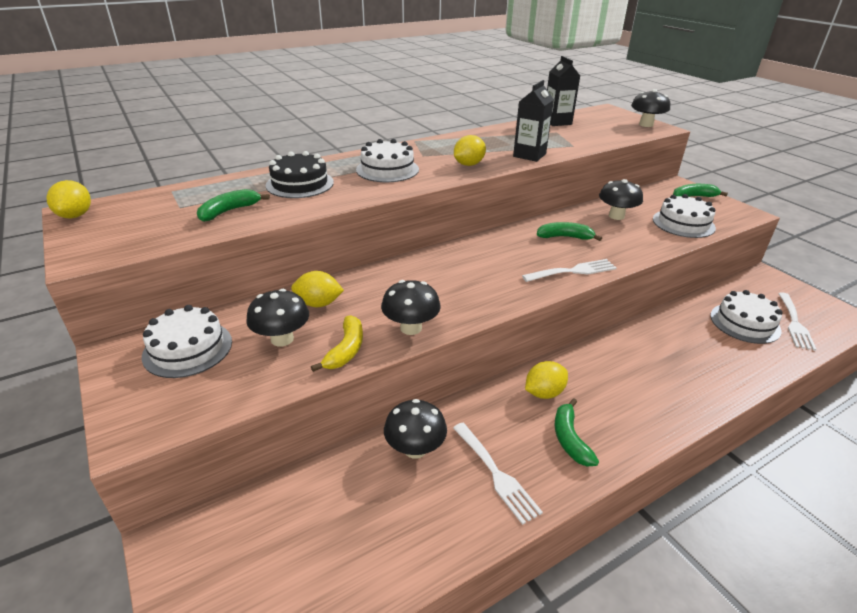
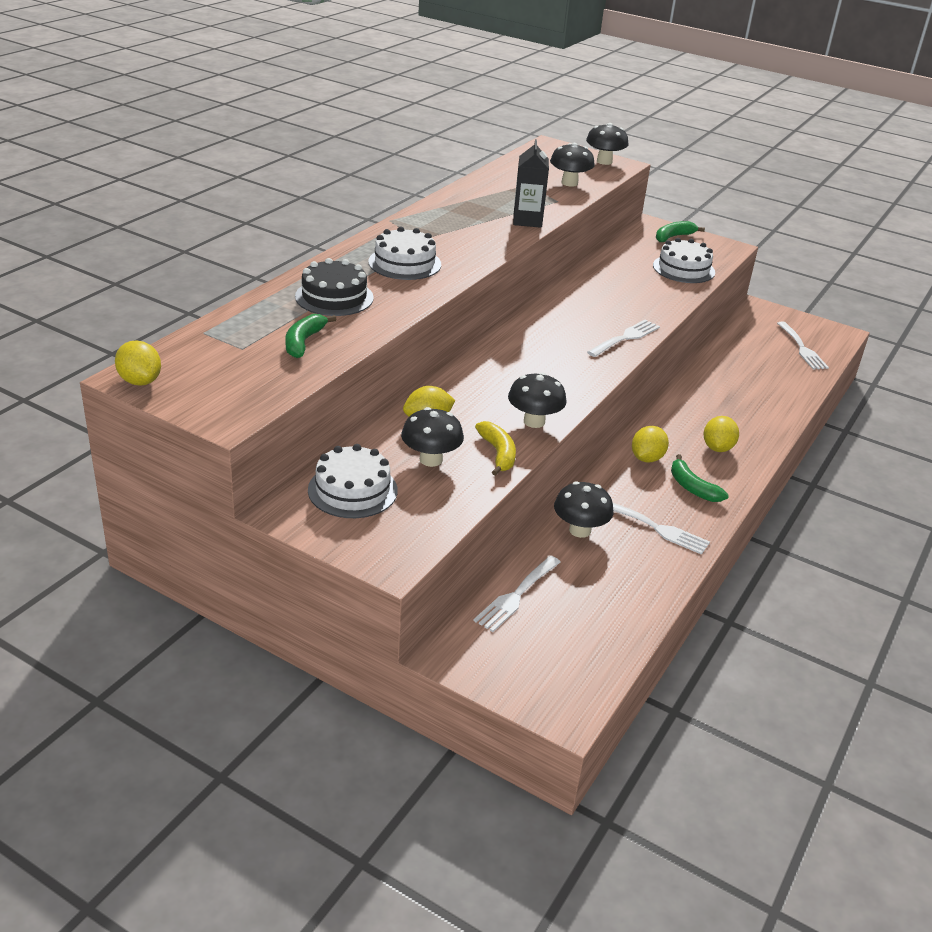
camera: 30 degrees left, 0 degrees up
yellow lemon [454,135,486,166] -> yellow lemon moved to [703,416,739,452]
green banana [537,222,602,241] -> none
black carton [547,56,580,126] -> none
black mushroom [599,179,643,220] -> black mushroom moved to [550,143,595,187]
white cake [710,290,783,344] -> none
none -> white fork [473,556,561,632]

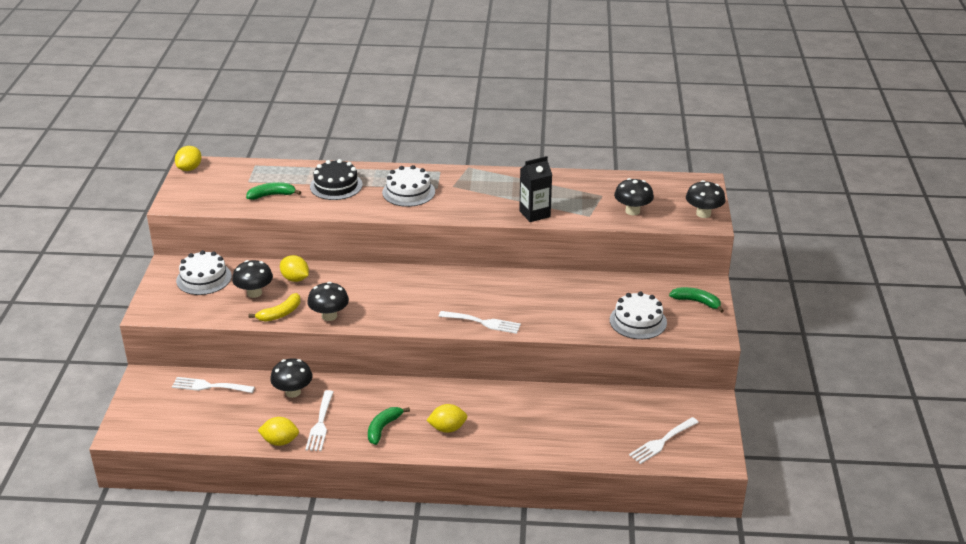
camera: 65 degrees right, 0 degrees up
yellow lemon [632,426,669,462] -> yellow lemon moved to [258,417,299,446]

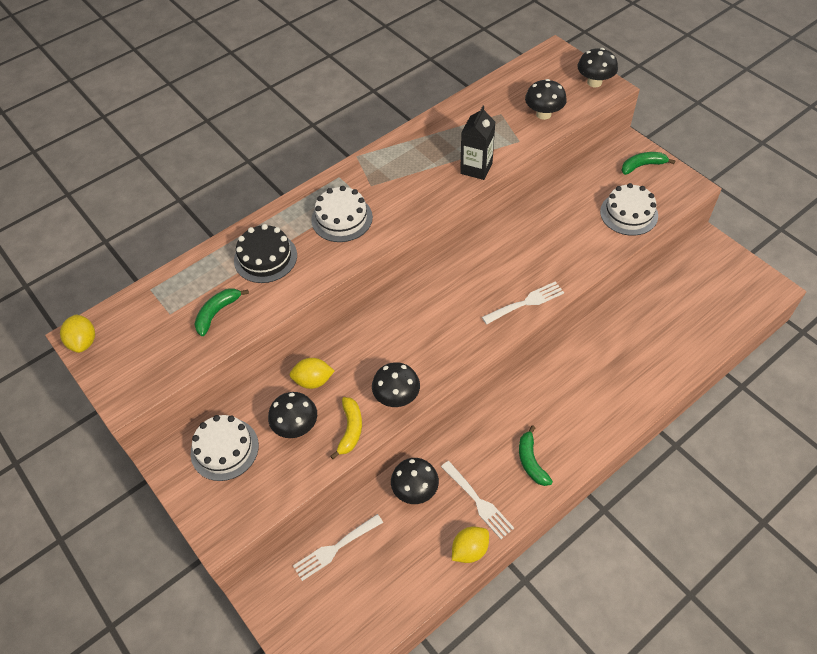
camera: 40 degrees left, 20 degrees up
yellow lemon [426,404,467,433] -> none
white fork [629,417,699,464] -> none

